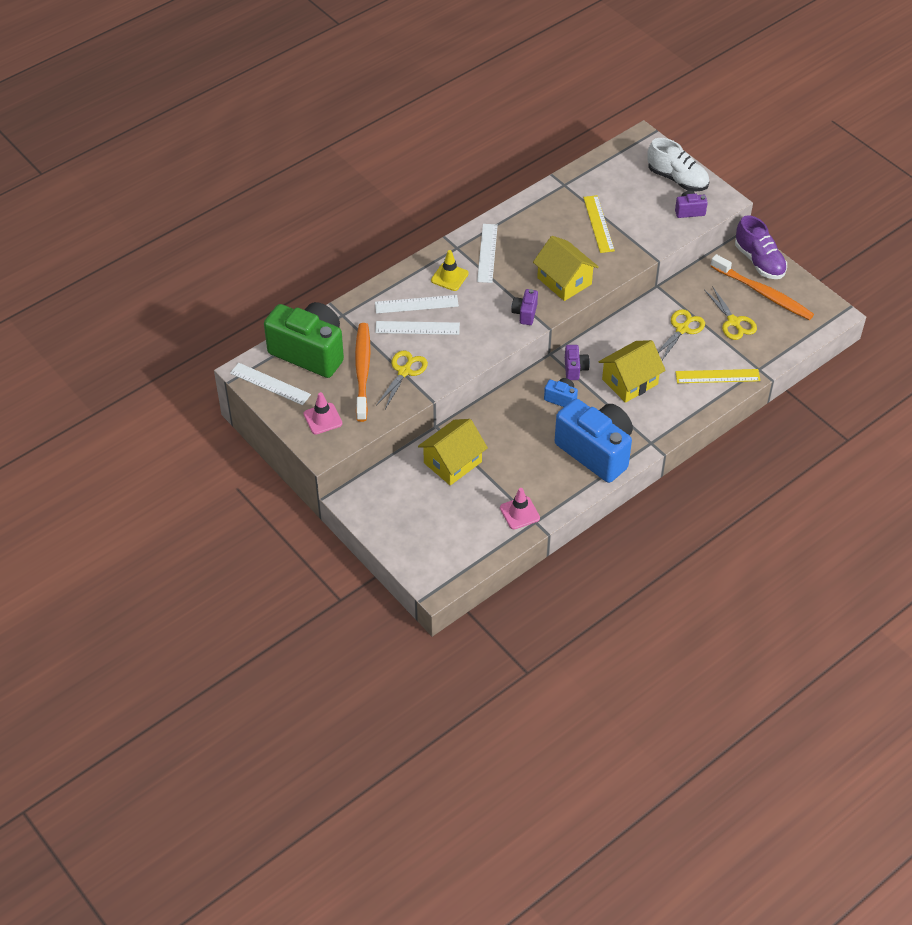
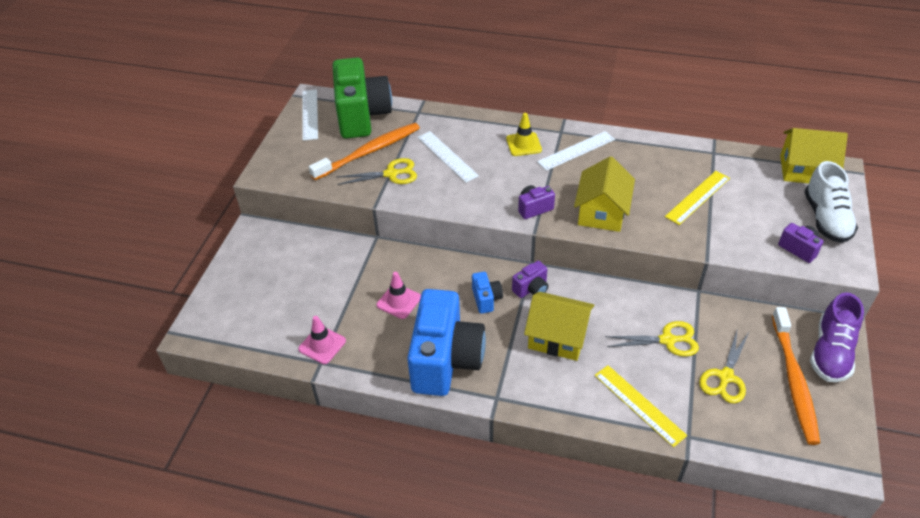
camera: 55 degrees right, 5 degrees down
pink traffic cone [303,392,342,434] -> pink traffic cone moved to [377,272,421,319]
white ruler [375,295,459,314] -> none
yellow house [418,419,488,485] -> yellow house moved to [780,128,848,183]

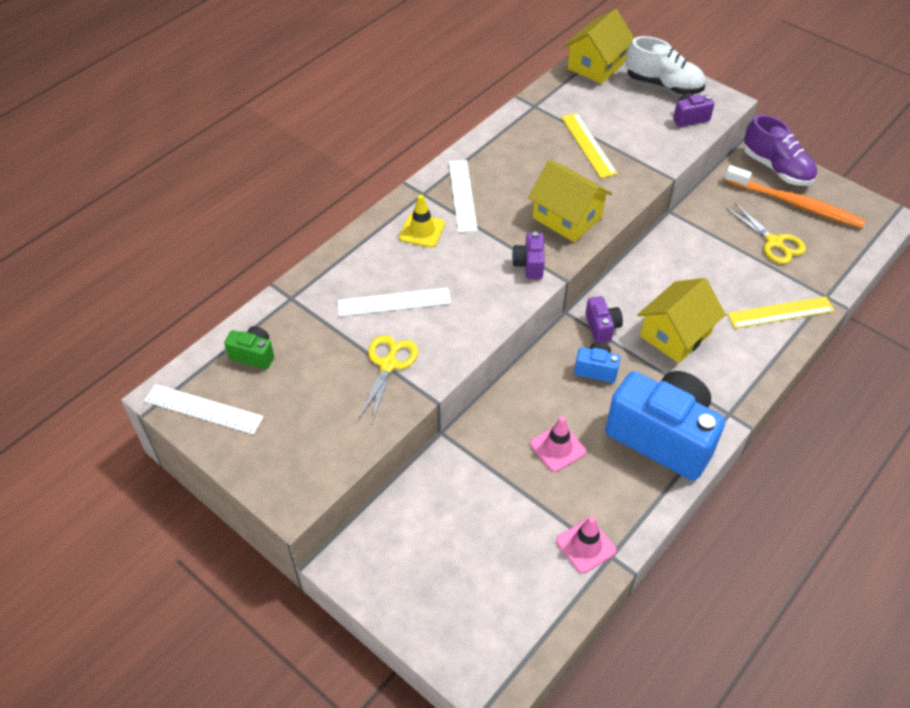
camera: 65 degrees left, 5 degrees up
orange toothbrush [309,123,420,180] -> none
green camera [332,58,392,139] -> green camera [224,326,274,369], size x0.43
yellow scissors [605,321,699,357] -> none

